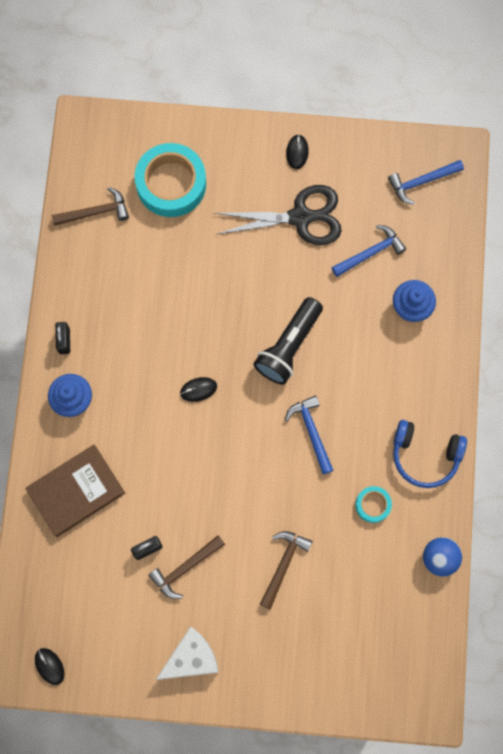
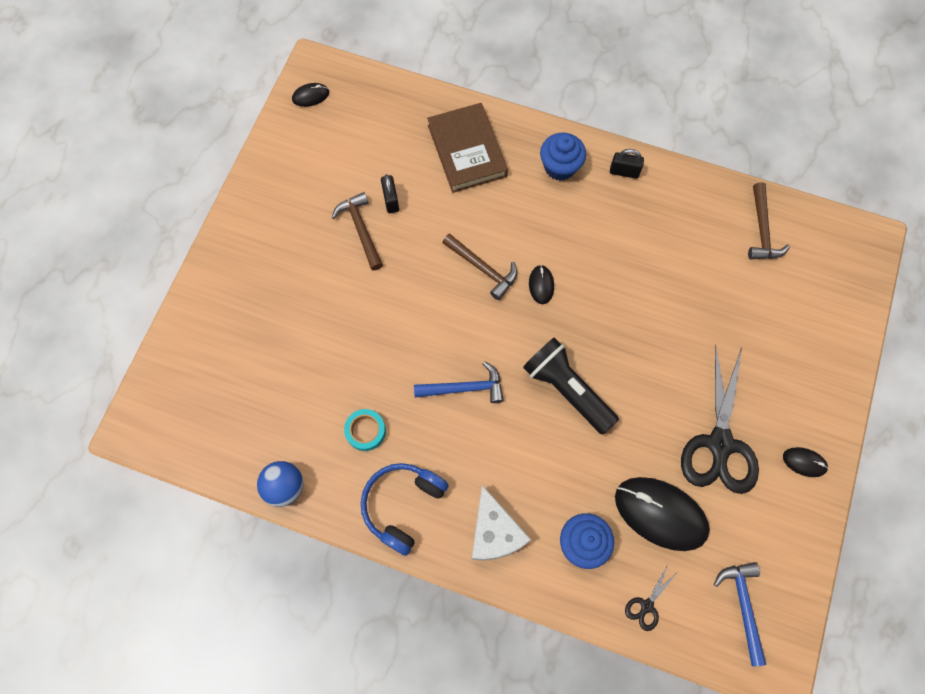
camera: 105 degrees right, 5 degrees down
turquoise tape [135,143,206,217] -> none
white cheese [156,626,219,680] -> white cheese moved to [471,485,531,561]
brown hammer [259,531,313,610] -> brown hammer moved to [442,233,517,300]
blue hammer [331,225,406,277] -> black mouse [615,477,710,551]
none -> black scissors [625,565,678,631]

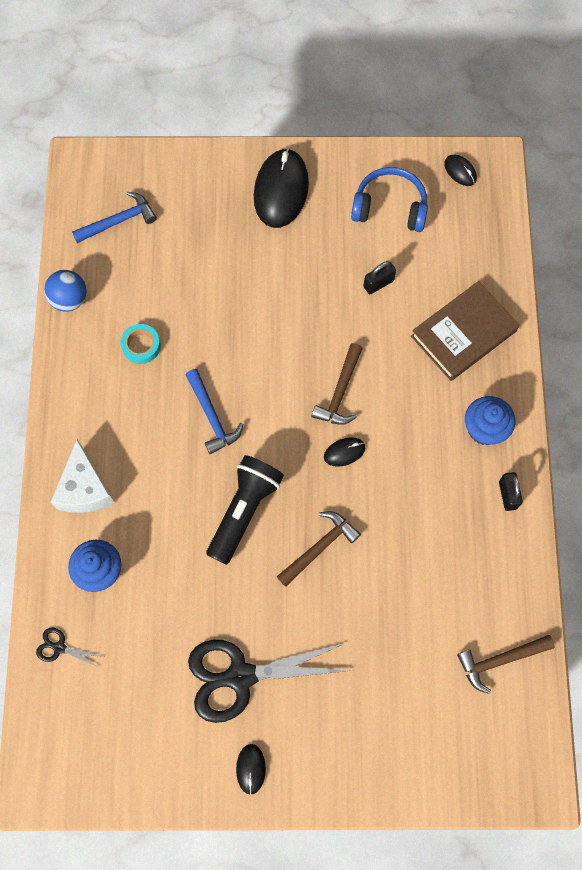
camera: 70 degrees right, 0 degrees up
brown hammer [332,192,383,270] -> brown hammer moved to [277,511,361,587]
blue headphones [361,463,448,556] -> blue headphones moved to [351,167,428,232]
white cheese [471,485,531,561] -> white cheese turned 60 degrees counterclockwise [51,439,115,513]
black mouse [615,477,710,551] -> black mouse moved to [254,148,309,228]
blue hammer [714,562,766,666] -> blue hammer moved to [72,192,157,243]

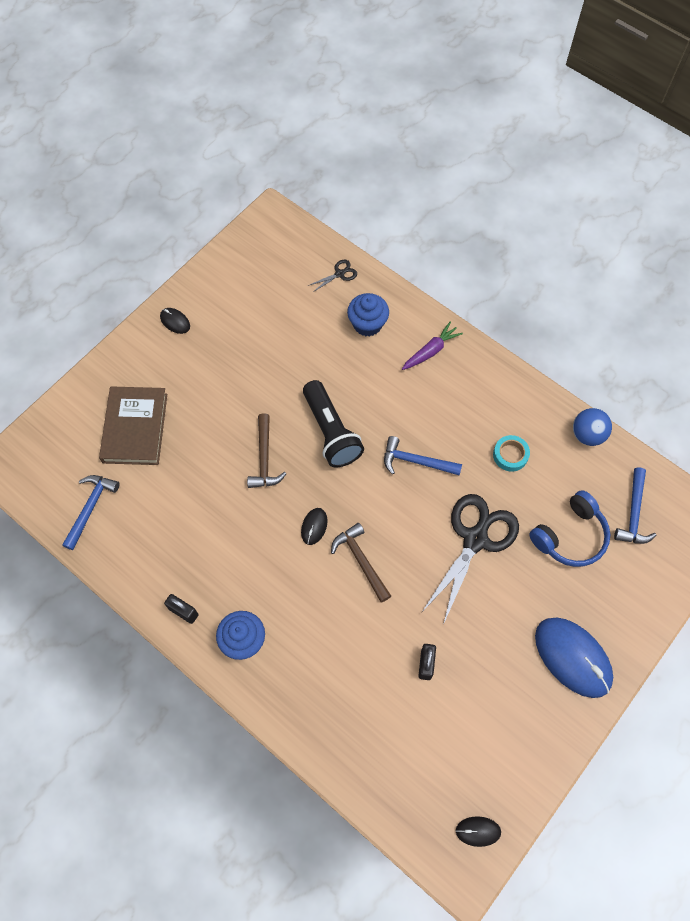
camera: 130 degrees right, 5 degrees down
white cheese [51,439,115,513] -> purple carrot [402,322,463,370]
black scissors [188,640,350,723] -> black scissors moved to [422,494,519,625]
black mouse [254,148,309,228] -> blue mouse [535,618,613,698]
blue headphones [351,167,428,232] -> blue headphones moved to [529,490,610,567]
brown book [411,281,519,381] -> brown book moved to [99,386,167,465]
brown hammer [457,635,555,694] -> blue hammer [62,475,120,550]

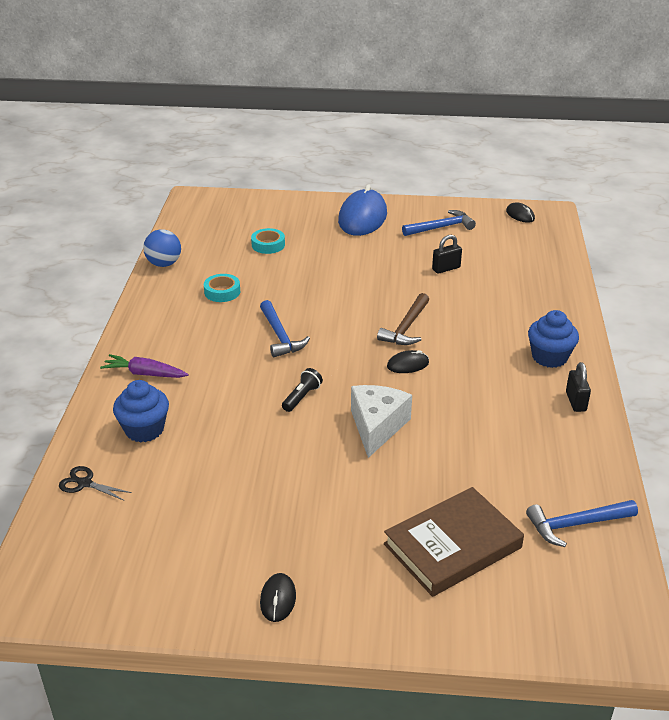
camera: 125 degrees left, 30 degrees down
brown hammer [247,413,286,488] -> white cheese [351,385,412,458]
black flashlight [303,380,364,468] -> black flashlight [282,368,323,412], size x0.47
black scissors [422,494,519,625] -> none
blue headphones [529,490,610,567] -> turquoise tape [251,228,285,254]
blue hammer [614,467,657,544] -> blue hammer moved to [402,210,476,236]

